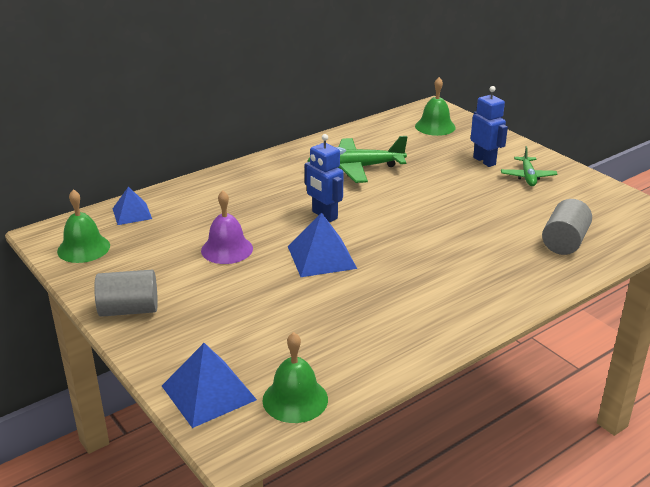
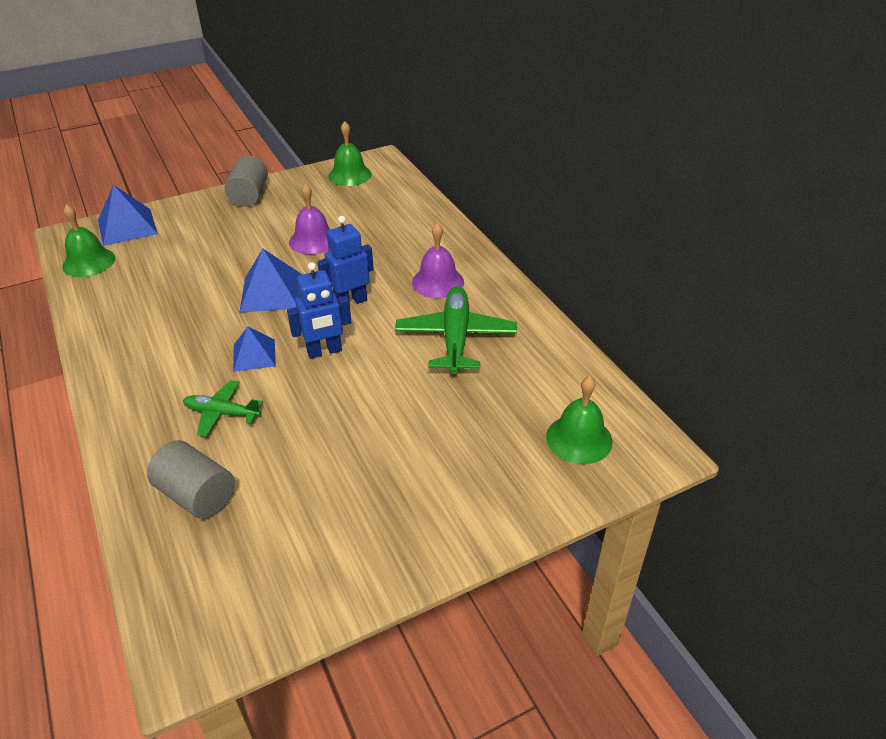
camera: 100 degrees right, 10 degrees up
blue pyramid [113,187,152,225] -> blue pyramid moved to [233,326,276,372]
blue robot [470,86,508,167] -> blue robot moved to [287,262,352,359]
green plane [501,146,557,186] -> green plane moved to [183,380,263,437]
none -> purple bell [412,223,464,298]

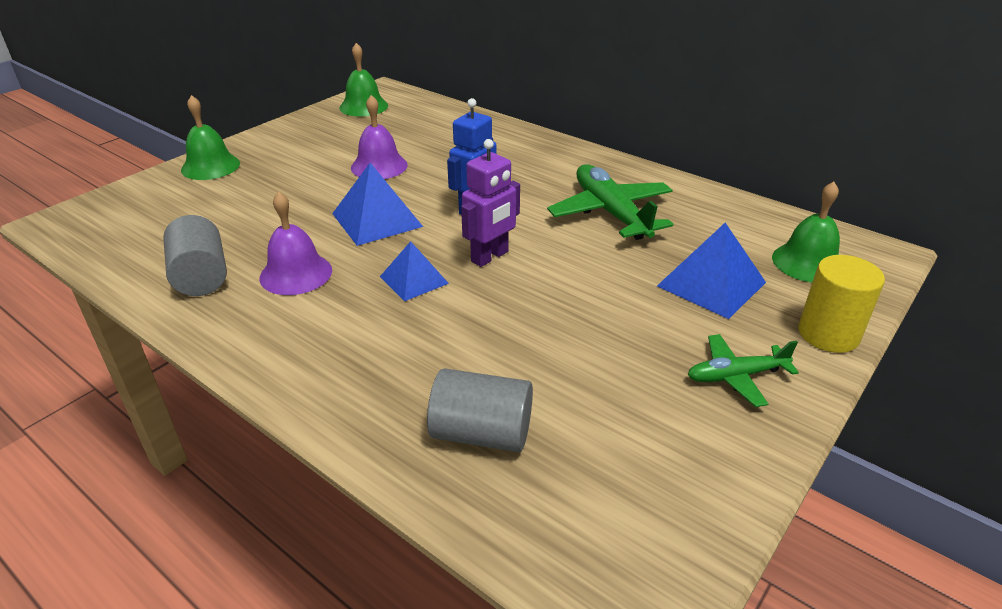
camera: 25 degrees left, 5 degrees down
green bell [62,204,115,277] -> green bell moved to [181,95,240,180]
blue pyramid [98,185,158,246] -> blue pyramid moved to [657,223,766,319]
green plane [183,380,263,437] -> green plane moved to [688,334,799,407]
grey cylinder [224,156,268,207] -> grey cylinder moved to [163,215,227,296]
blue robot [287,262,352,359] -> purple robot [461,139,520,267]
purple bell [412,223,464,298] -> purple bell moved to [260,191,332,295]
none -> yellow cylinder [798,255,885,353]

